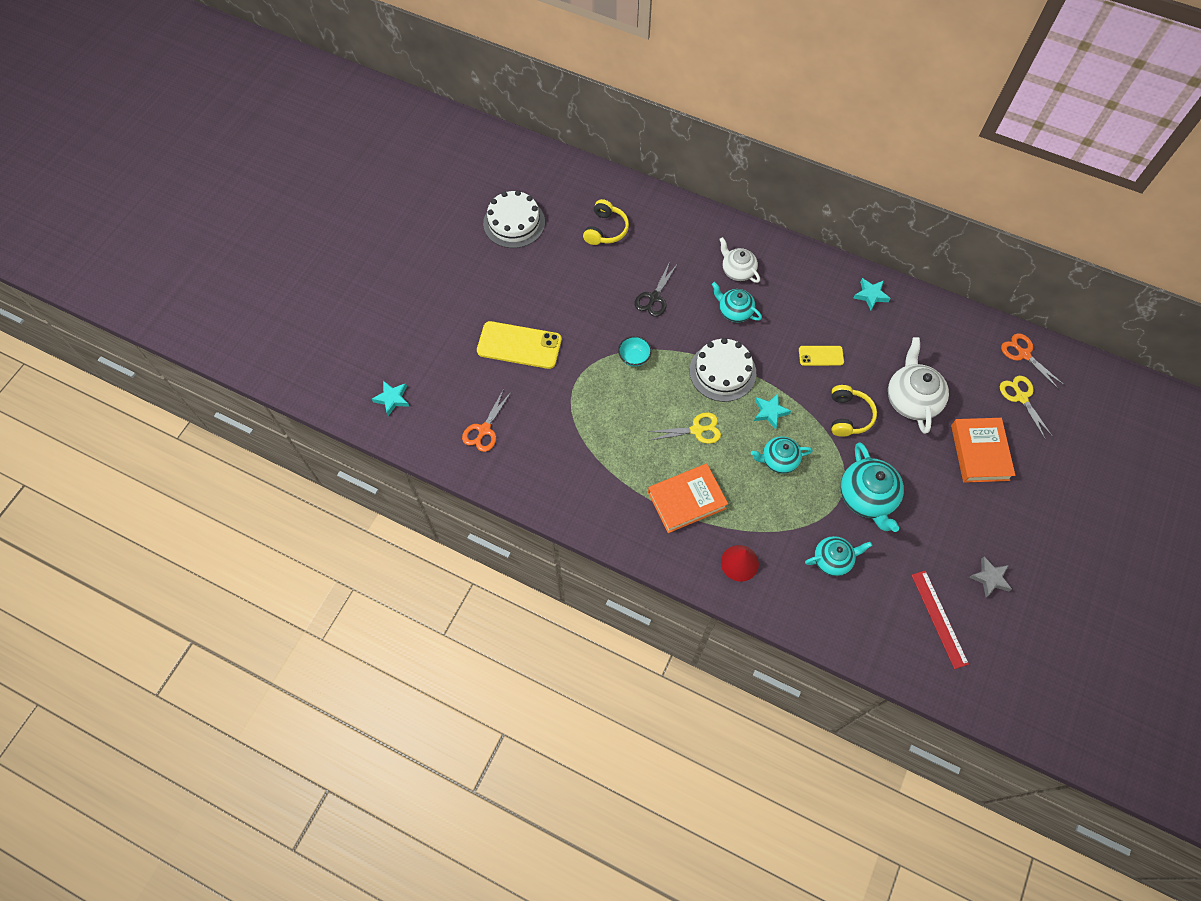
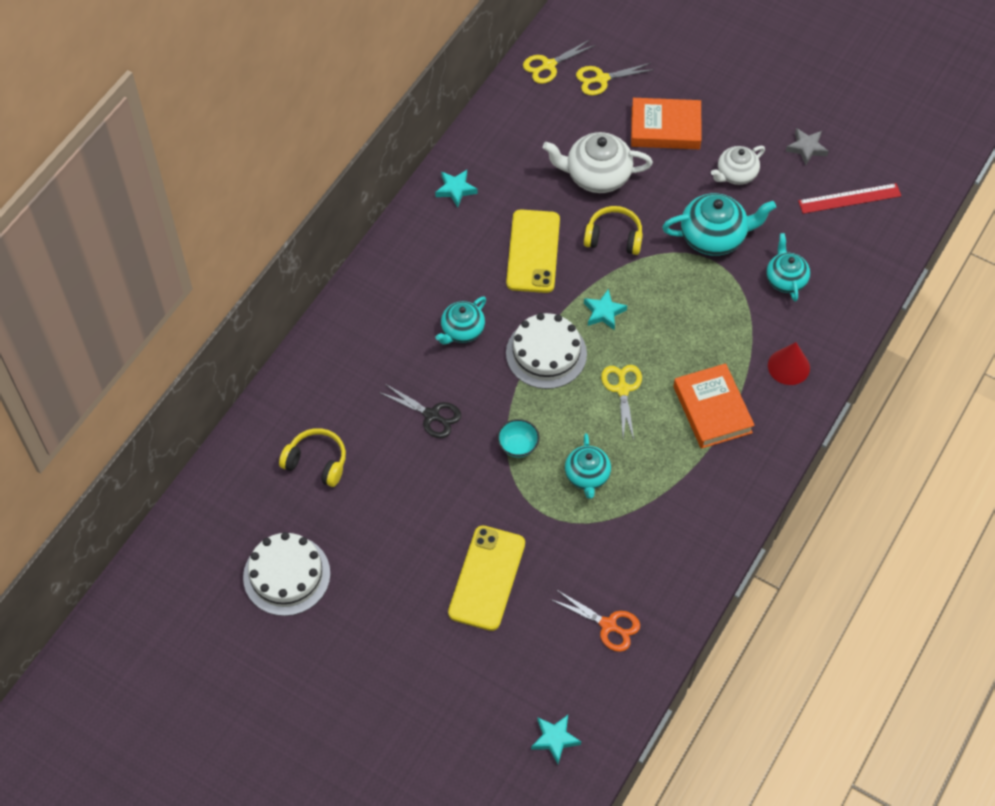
camera: 85 degrees left, 5 degrees down
white teapot [719,237,760,283] -> white teapot moved to [711,146,765,185]
turquoise teapot [751,436,813,474] -> turquoise teapot moved to [565,433,611,499]
yellow phone [799,346,844,366] -> yellow phone [506,209,560,293], size x1.85
orange scissors [1001,333,1064,389] -> yellow scissors [523,40,596,84]

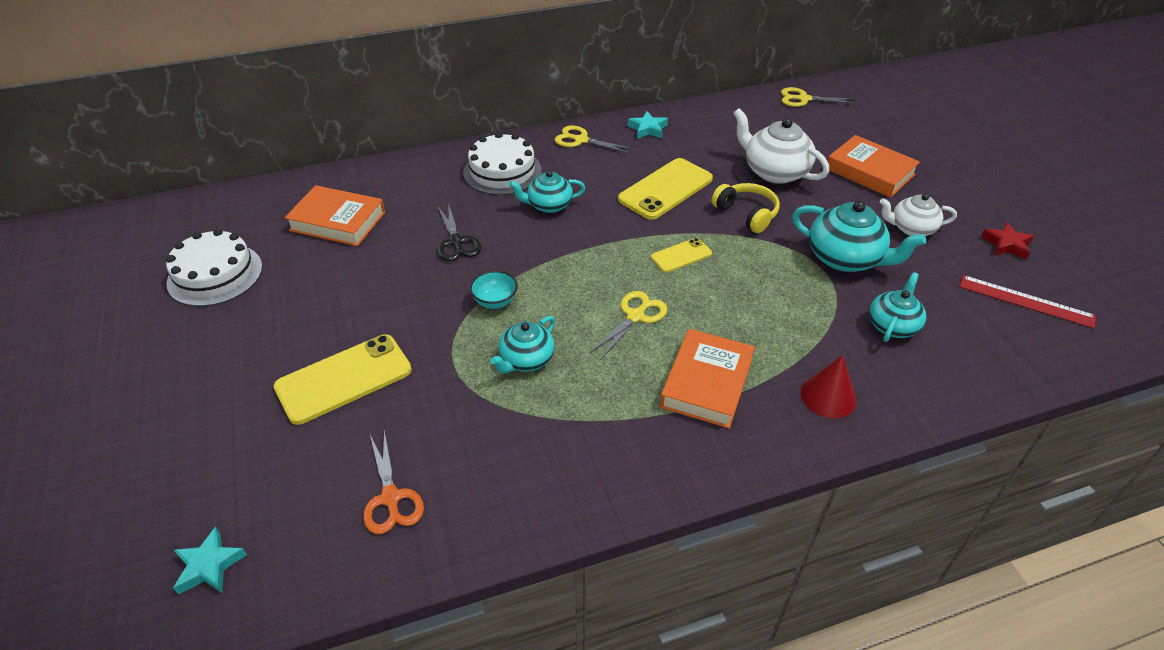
camera: 40 degrees right, 15 degrees down
yellow headphones [279,428,346,487] -> orange book [285,185,385,246]
white cake [506,313,587,389] -> white cake moved to [463,132,542,195]
yellow scissors [576,63,654,95] -> yellow scissors moved to [555,126,633,153]
turquoise star [584,289,627,330] -> yellow phone [651,238,712,273]
grey star [786,128,828,166] -> red star [981,222,1035,260]

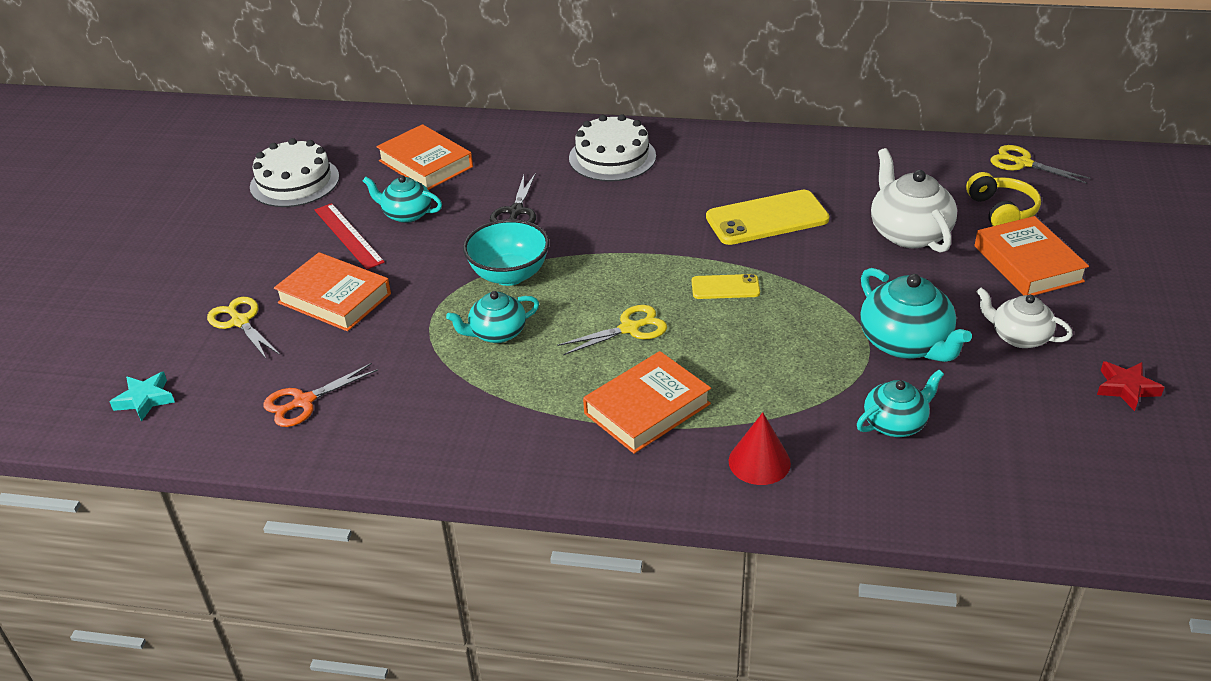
camera: 30 degrees right, 5 degrees down
yellow phone [274,334,412,425] -> orange book [274,252,391,331]
orange scissors [363,430,424,534] -> orange scissors turned 45 degrees clockwise [263,363,378,427]
turquoise bowl [470,270,518,309] -> turquoise bowl [463,219,549,286], size x1.72
turquoise teapot [509,170,585,213] -> turquoise teapot moved to [363,175,442,223]
yellow scissors [555,126,633,153] -> yellow scissors moved to [207,297,280,360]
turquoise star [628,111,668,139] -> none
yellow headphones [711,183,780,233] -> yellow headphones moved to [966,172,1041,226]
red ruler [960,275,1096,328] -> red ruler moved to [314,203,385,270]

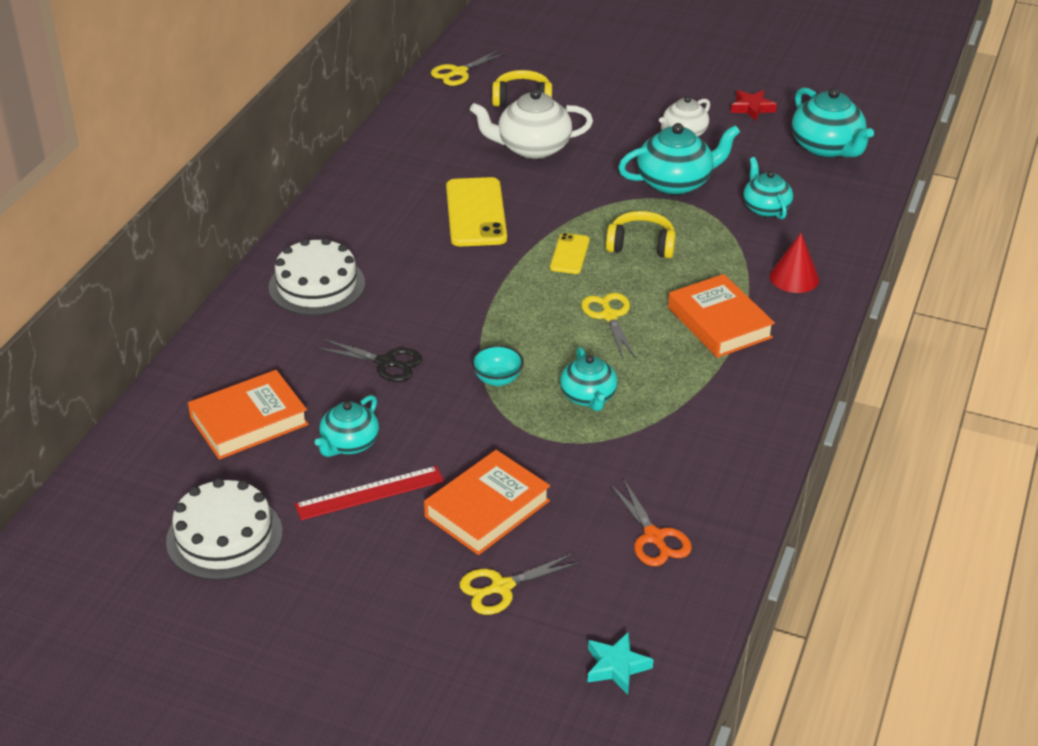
camera: 80 degrees left, 0 degrees up
turquoise bowl [463,219,549,286] -> turquoise bowl [472,345,524,386], size x0.58
orange book [975,216,1089,296] -> none
none -> yellow headphones [606,211,676,258]
none -> turquoise teapot [792,87,874,158]

